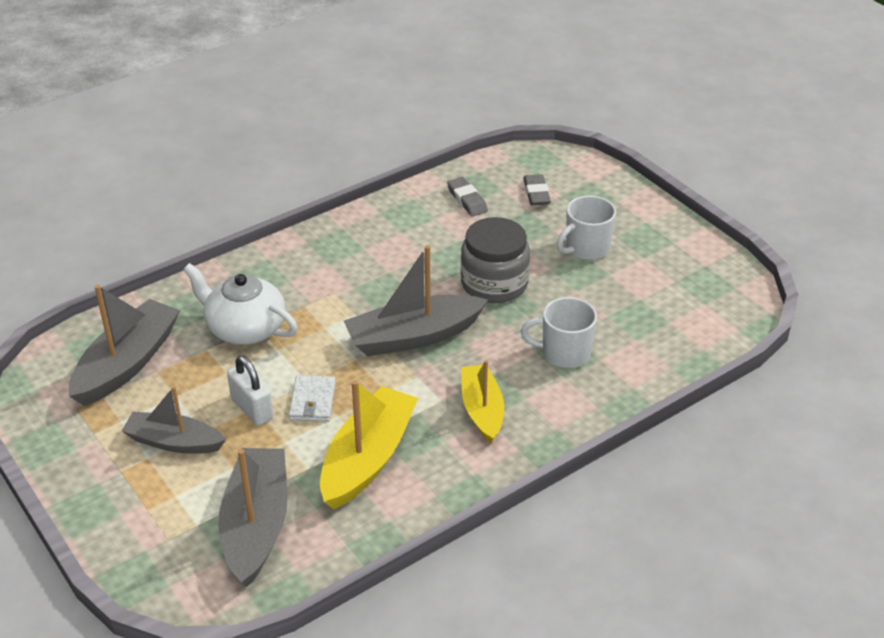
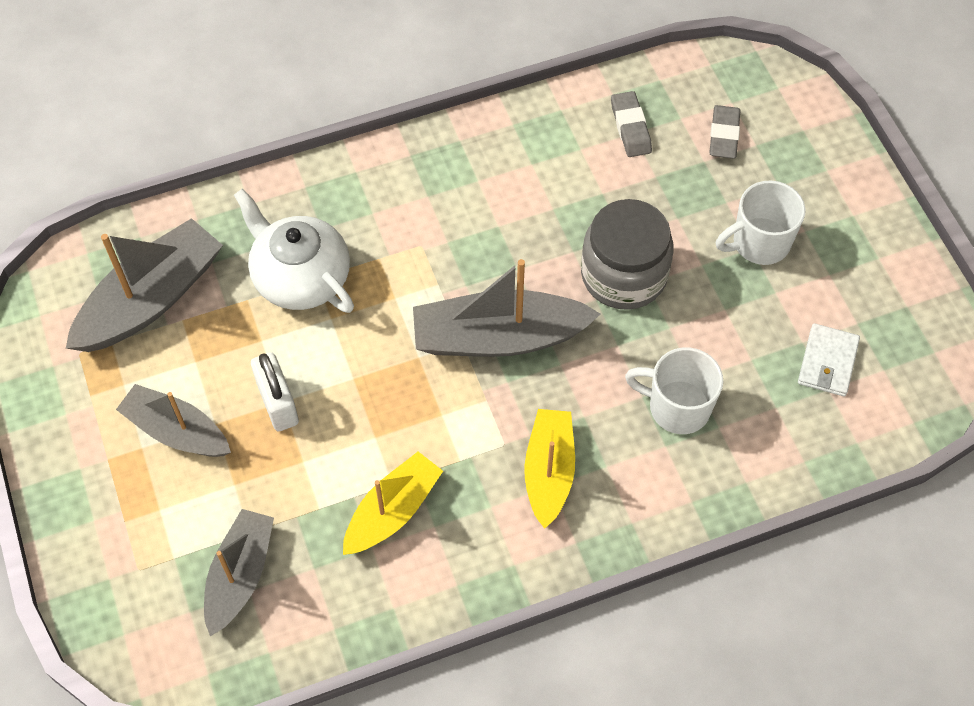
camera: 15 degrees right, 20 degrees up
grey boat [218,448,287,587] -> grey boat [204,509,274,636], size x0.66
white wallet [289,375,336,422] -> white wallet moved to [798,323,860,397]
yellow boat [320,380,418,509] -> yellow boat [343,452,443,555], size x0.66

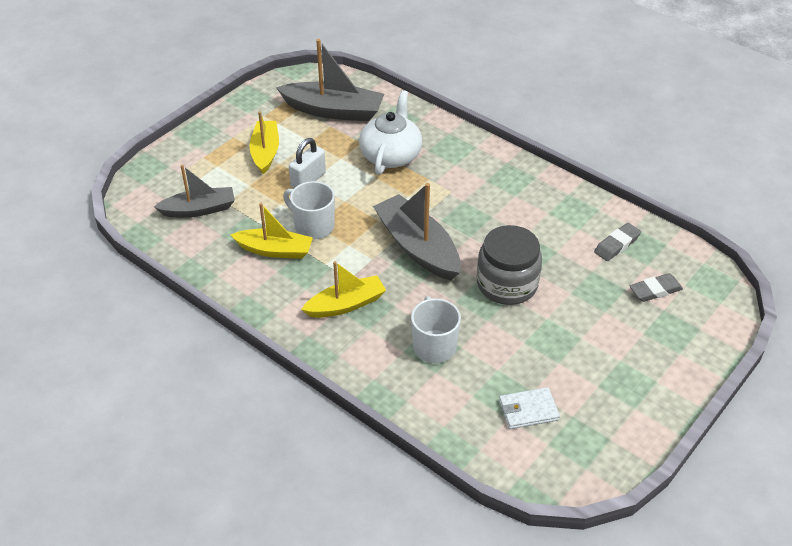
camera: 60 degrees right, 15 degrees down
grey boat [116,384,231,457] -> yellow boat [250,111,279,174]
white mug [716,181,806,265] -> white mug moved to [283,181,335,240]

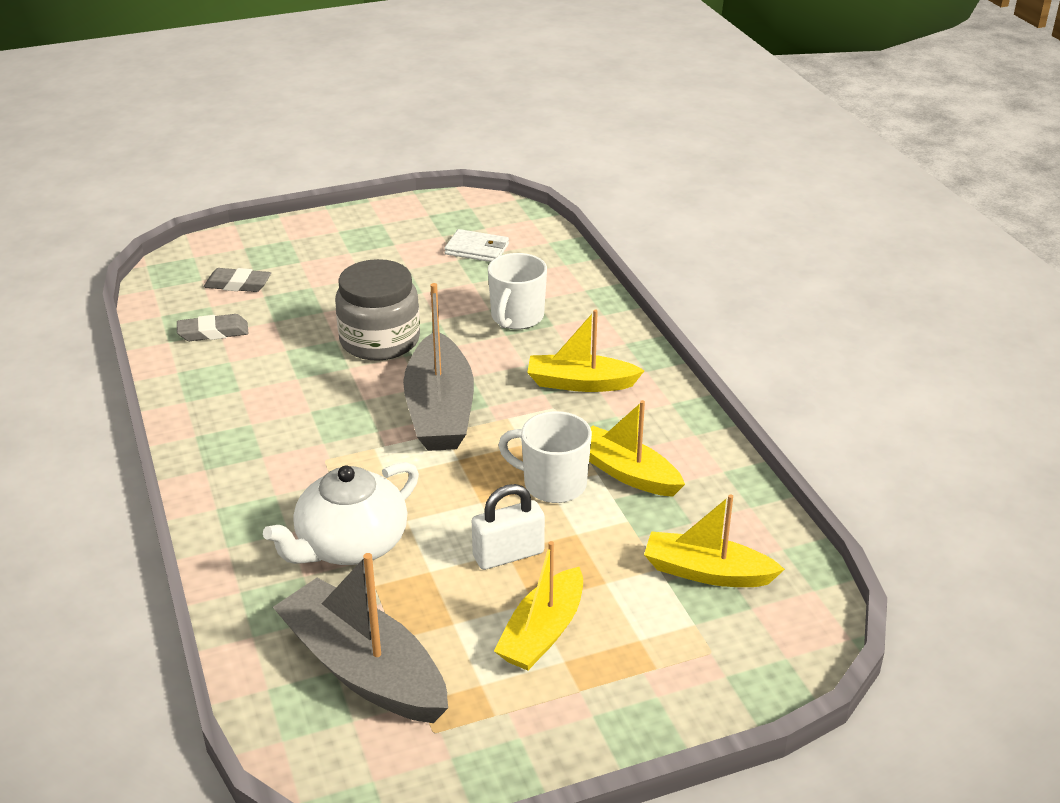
camera: 150 degrees left, 10 degrees down
grey boat [154,165,235,218] -> yellow boat [644,494,785,587]
white mug [283,181,335,240] -> white mug turned 135 degrees clockwise [498,411,592,503]

